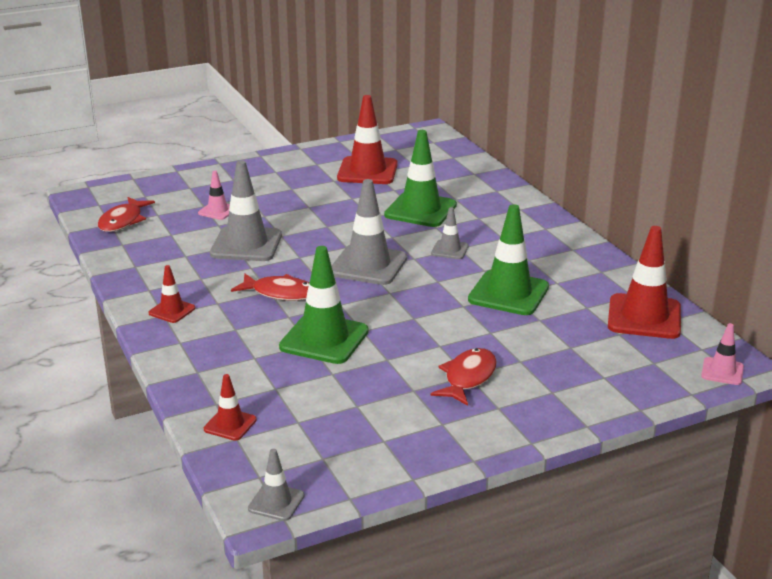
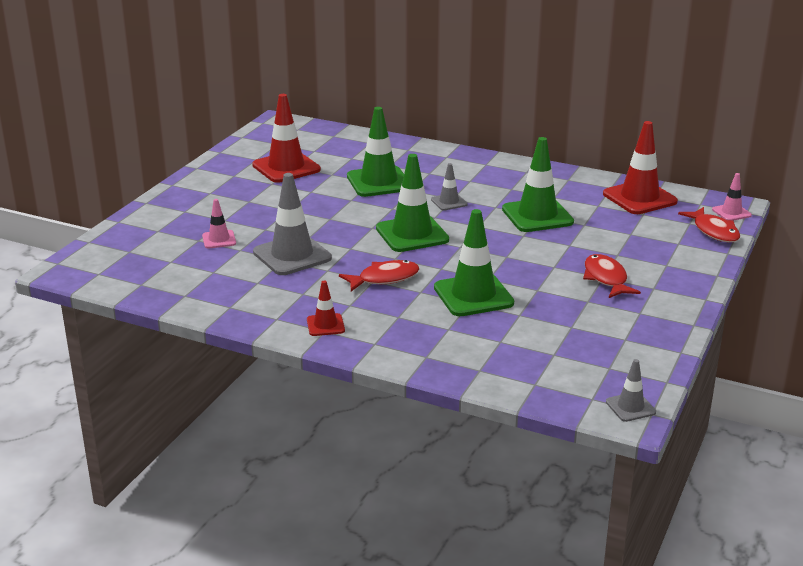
camera: 40 degrees left, 0 degrees up
red fish [98,197,155,232] -> red fish moved to [678,207,740,242]
red traffic cone [204,374,257,441] -> none
grey traffic cone [332,179,407,285] -> green traffic cone [376,154,449,252]

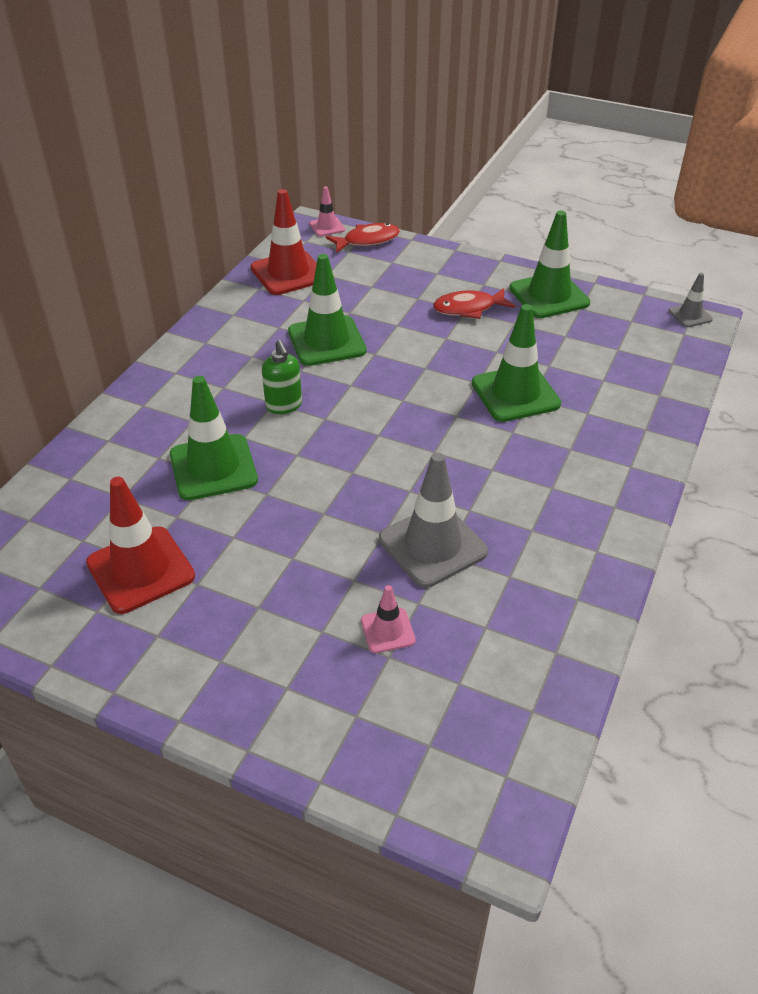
camera: 90 degrees left, 15 degrees up
red traffic cone [307,281,345,336] -> none
red fish [339,260,419,291] -> none
green traffic cone [376,154,449,252] -> green traffic cone moved to [509,211,590,318]
grey traffic cone [431,163,468,211] -> green soap dispenser [262,340,302,414]

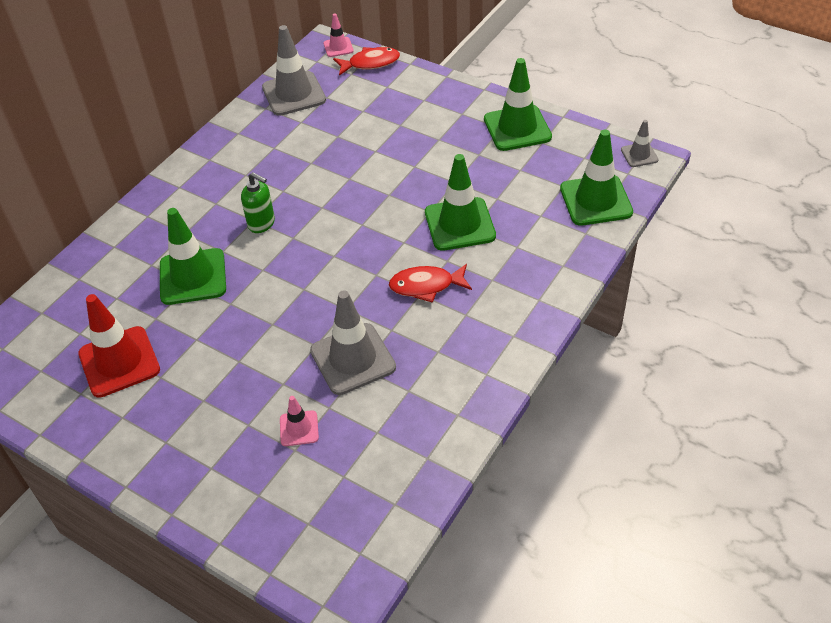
camera: 10 degrees right, 5 degrees up
red traffic cone [251,189,317,295] -> grey traffic cone [262,25,326,116]
green soap dispenser [262,340,302,414] -> green soap dispenser turned 45 degrees counterclockwise [241,172,275,233]
green traffic cone [288,254,367,366] -> green traffic cone moved to [560,130,633,226]
red fish [433,288,515,319] -> red fish moved to [389,264,472,303]

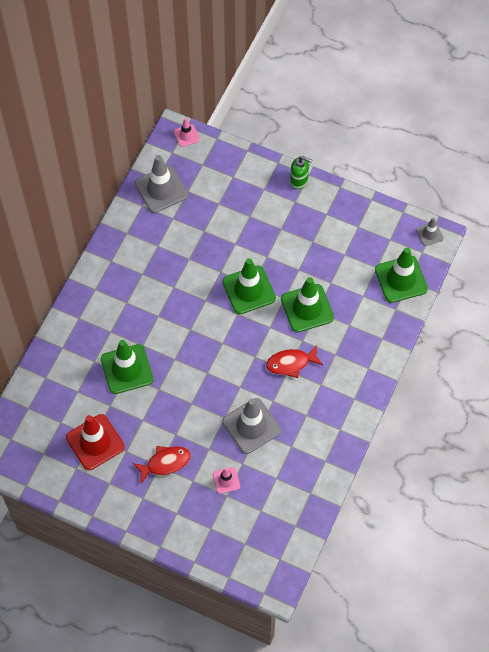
camera: 10 degrees left, 15 degrees up
green soap dispenser [241,172,275,233] -> green soap dispenser moved to [290,156,312,189]
red fish [333,47,400,76] -> red fish moved to [132,446,191,484]
green traffic cone [484,58,552,151] -> green traffic cone moved to [222,258,276,314]

